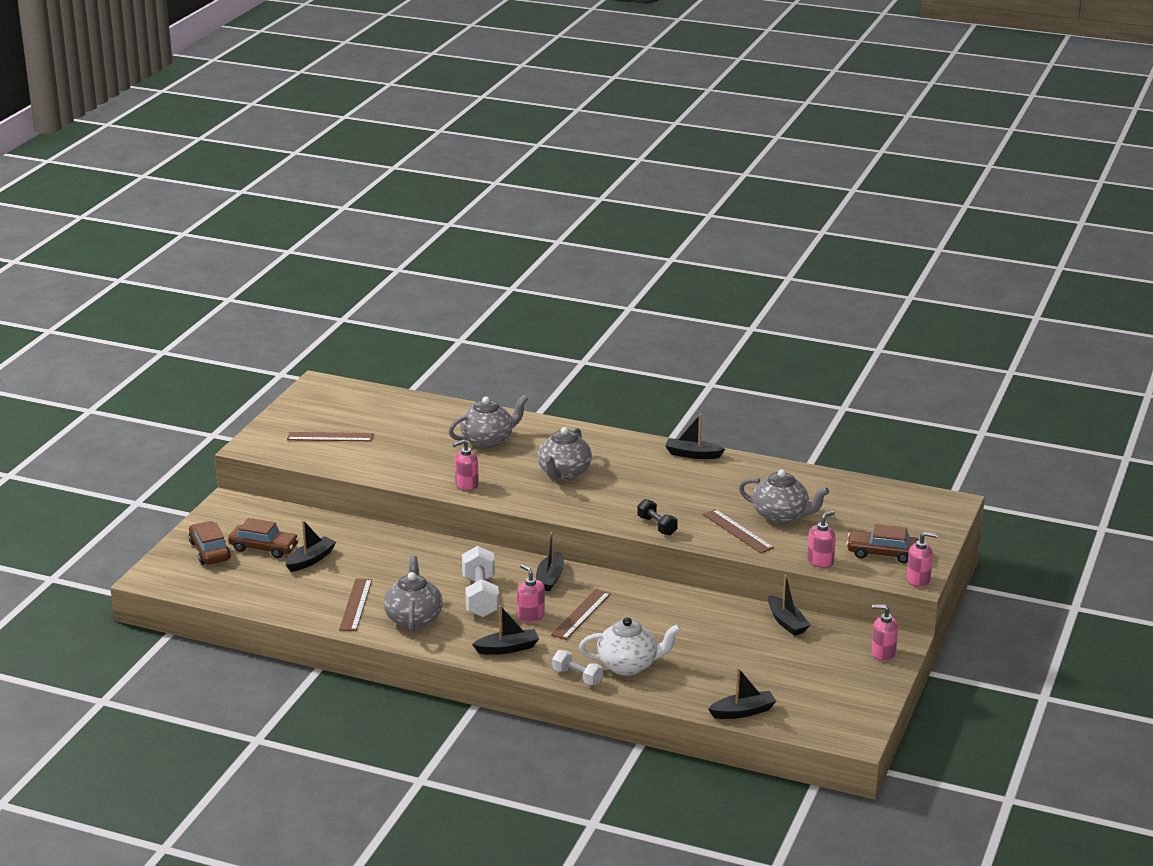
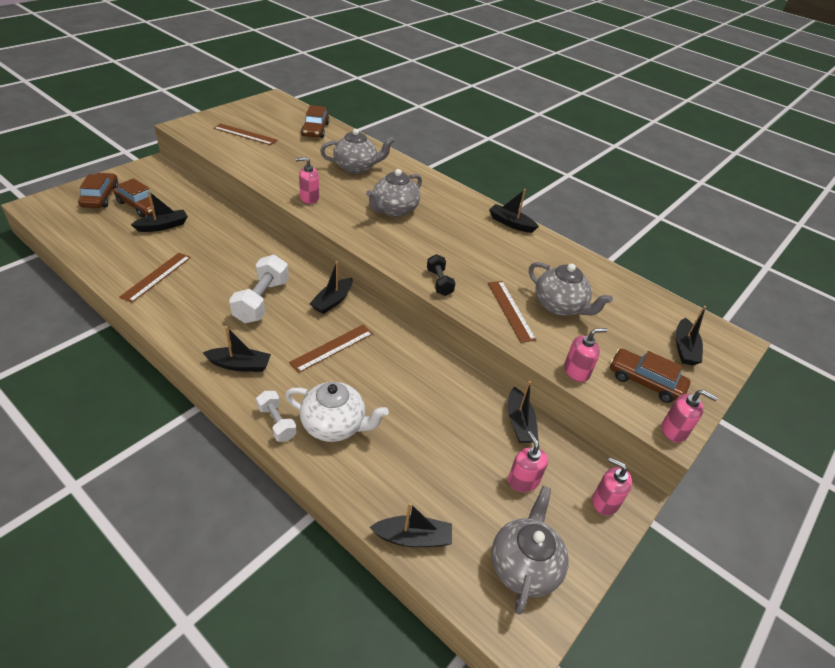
camera: 15 degrees right, 15 degrees up
grey teapot [384,556,443,632] -> grey teapot moved to [491,486,569,615]
pink soap dispenser [517,564,545,623] -> pink soap dispenser moved to [508,431,548,492]
none -> brown car [301,105,329,138]
none -> black boat [676,306,706,366]

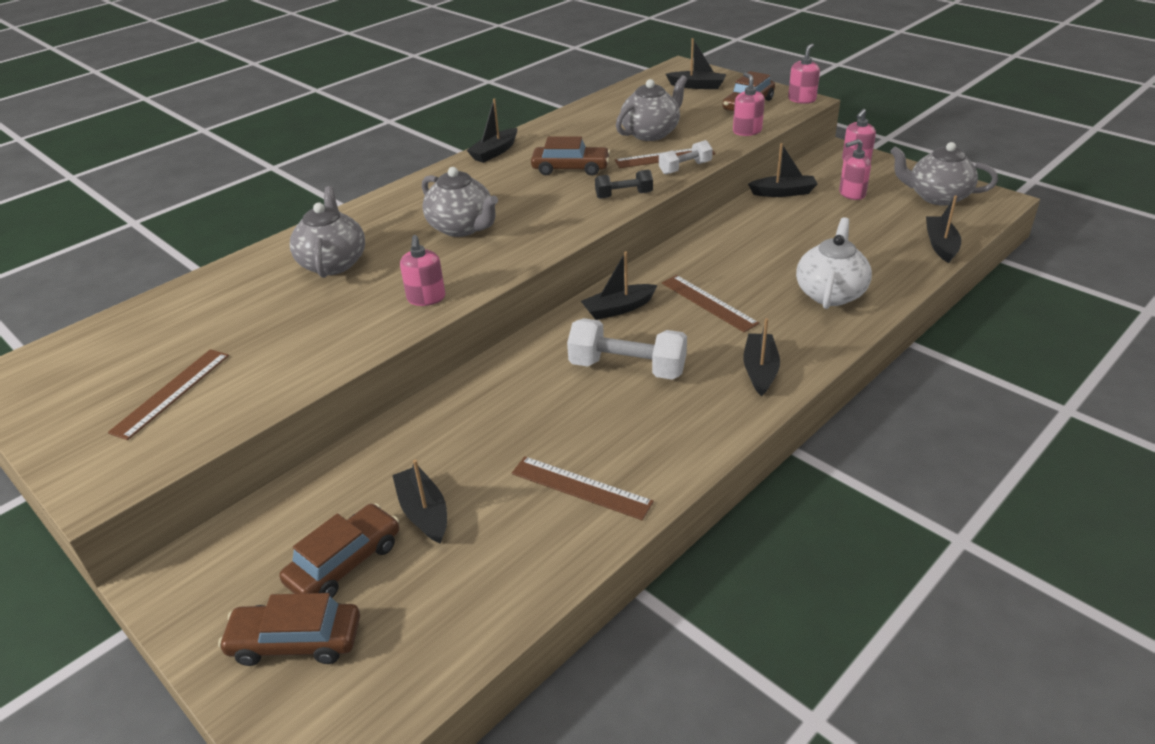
camera: 80 degrees left, 5 degrees down
white dumbbell [256,391,297,441] -> white dumbbell moved to [659,140,713,175]
brown car [301,105,329,138] -> brown car moved to [531,136,610,176]
black boat [309,261,353,314] -> black boat turned 120 degrees clockwise [581,251,658,320]

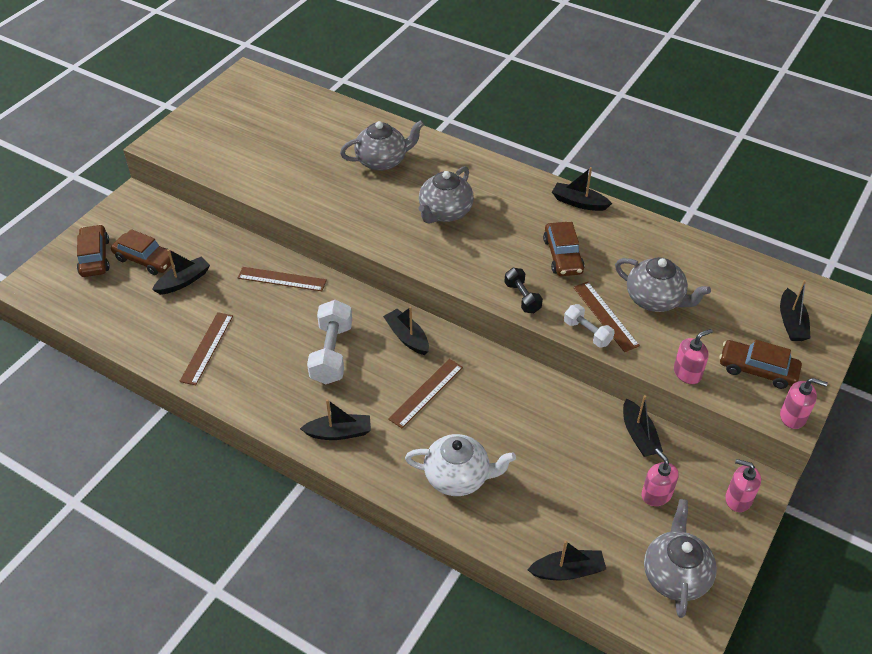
camera: 75 degrees right, 10 degrees up
brown ruler [108,349,229,440] -> brown ruler moved to [238,267,327,291]
pink soap dispenser [400,235,445,306] -> none

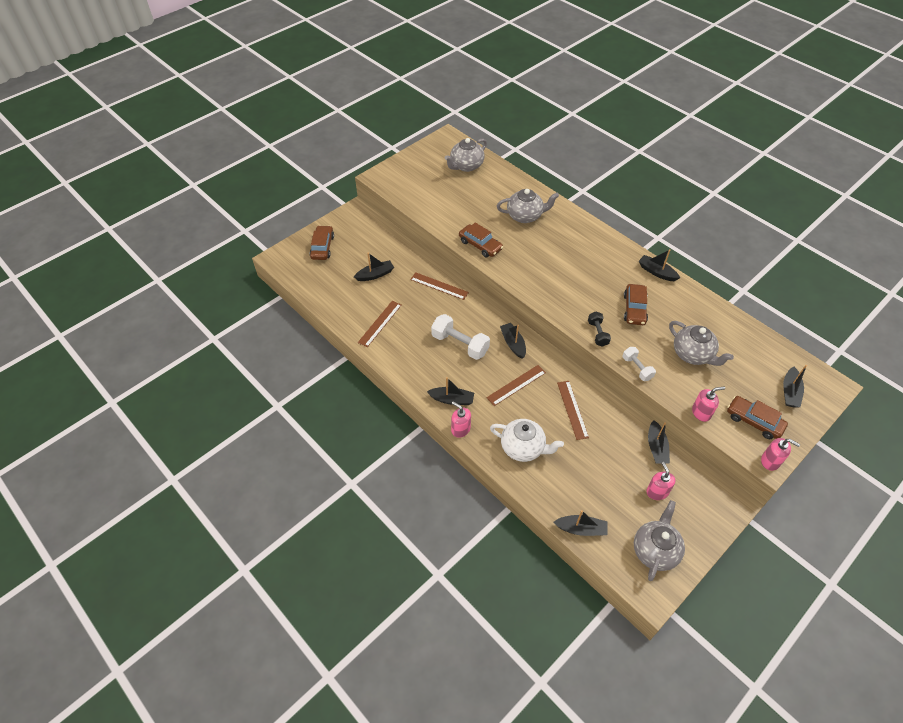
camera: 15 degrees right, 5 degrees up
brown car [111,229,175,275] -> brown car moved to [459,222,503,257]
white dumbbell [307,300,352,384] -> white dumbbell turned 75 degrees counterclockwise [431,314,490,360]
grey teapot [419,166,474,224] -> grey teapot moved to [445,138,487,172]
brown ruler [573,282,640,352] -> brown ruler moved to [557,381,589,440]
pink soap dispenser [725,459,761,512] -> pink soap dispenser moved to [451,401,471,438]

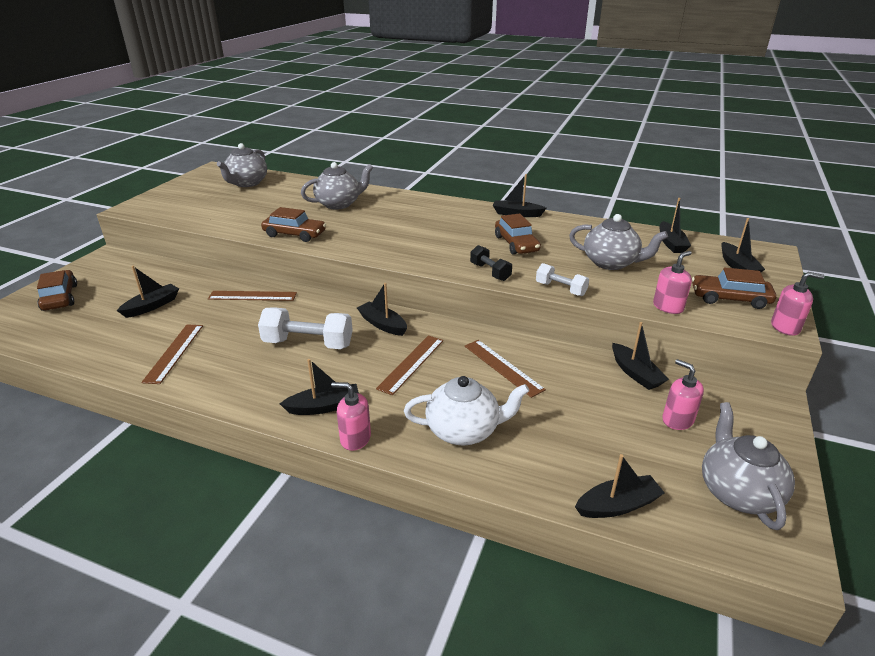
camera: 25 degrees left, 20 degrees down
none -> black boat [659,198,691,253]

